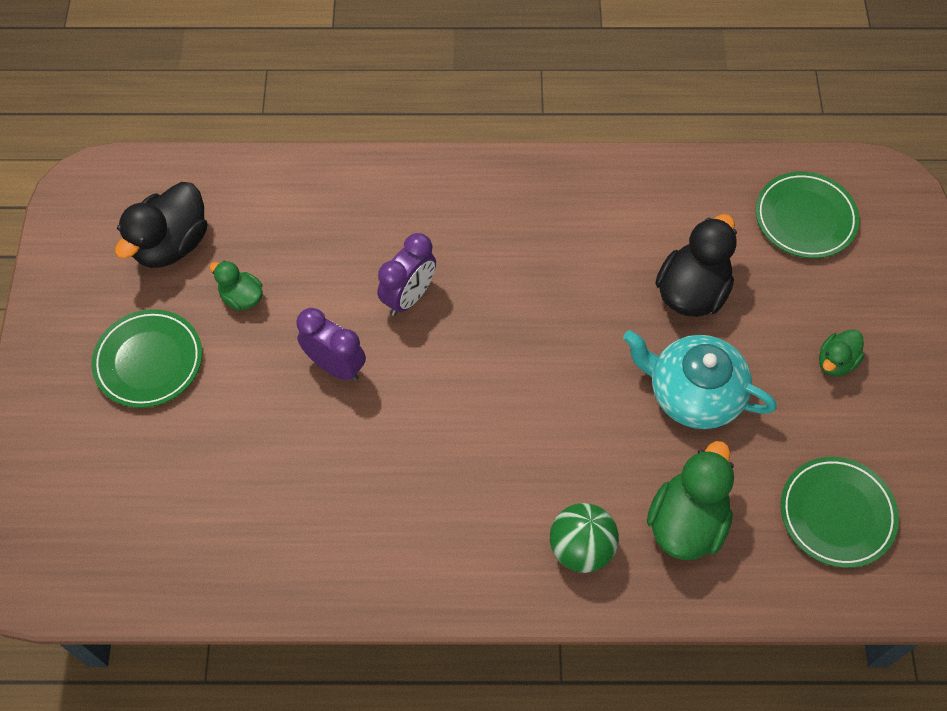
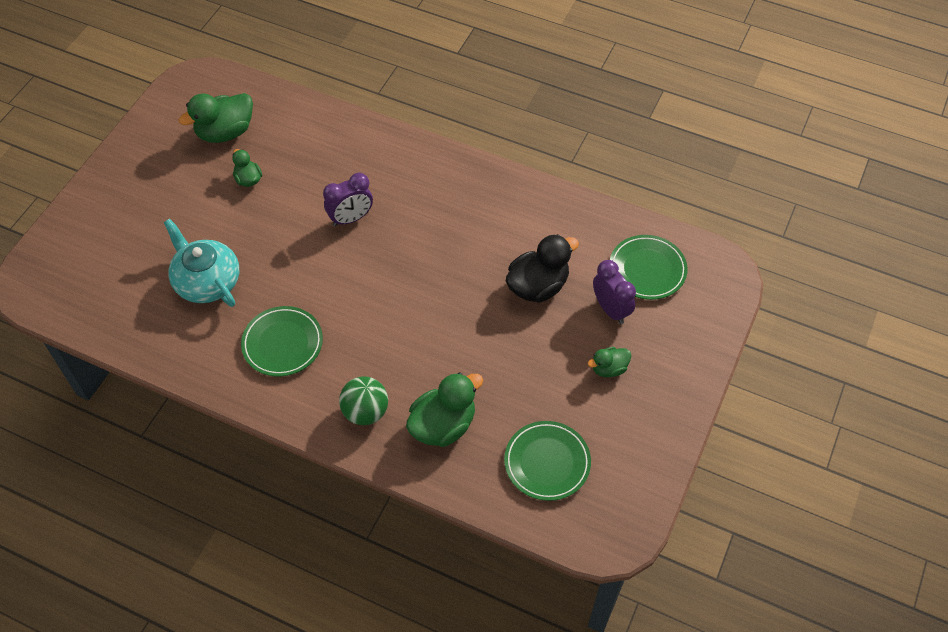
camera: 25 degrees right, 5 degrees down
green plate [91,309,202,408] -> green plate moved to [241,306,323,377]
black duck [115,182,207,268] -> green duck [179,93,253,143]
purple clock [296,308,366,381] -> purple clock moved to [593,260,636,324]
turquoise teapot [623,330,777,429] -> turquoise teapot moved to [164,219,239,307]

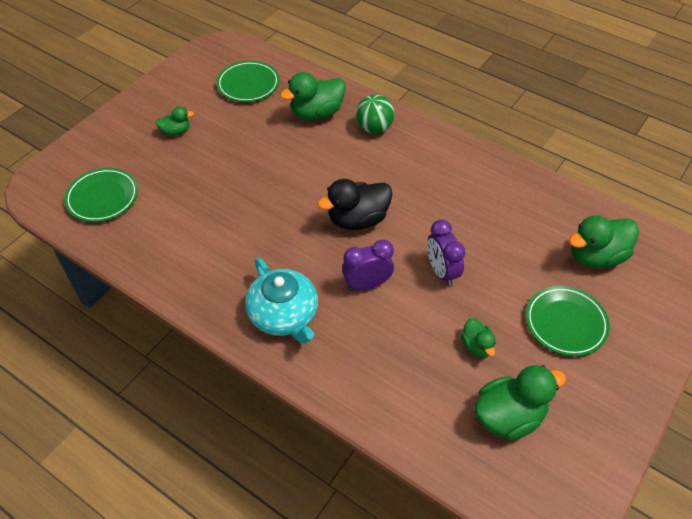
camera: 170 degrees left, 5 degrees down
turquoise teapot [164,219,239,307] -> turquoise teapot moved to [245,258,318,344]
green plate [241,306,323,377] -> green plate moved to [526,286,610,356]
black duck [506,234,579,303] -> black duck moved to [318,179,392,230]
purple clock [593,260,636,324] -> purple clock moved to [427,219,466,287]
none -> green duck [569,215,639,268]

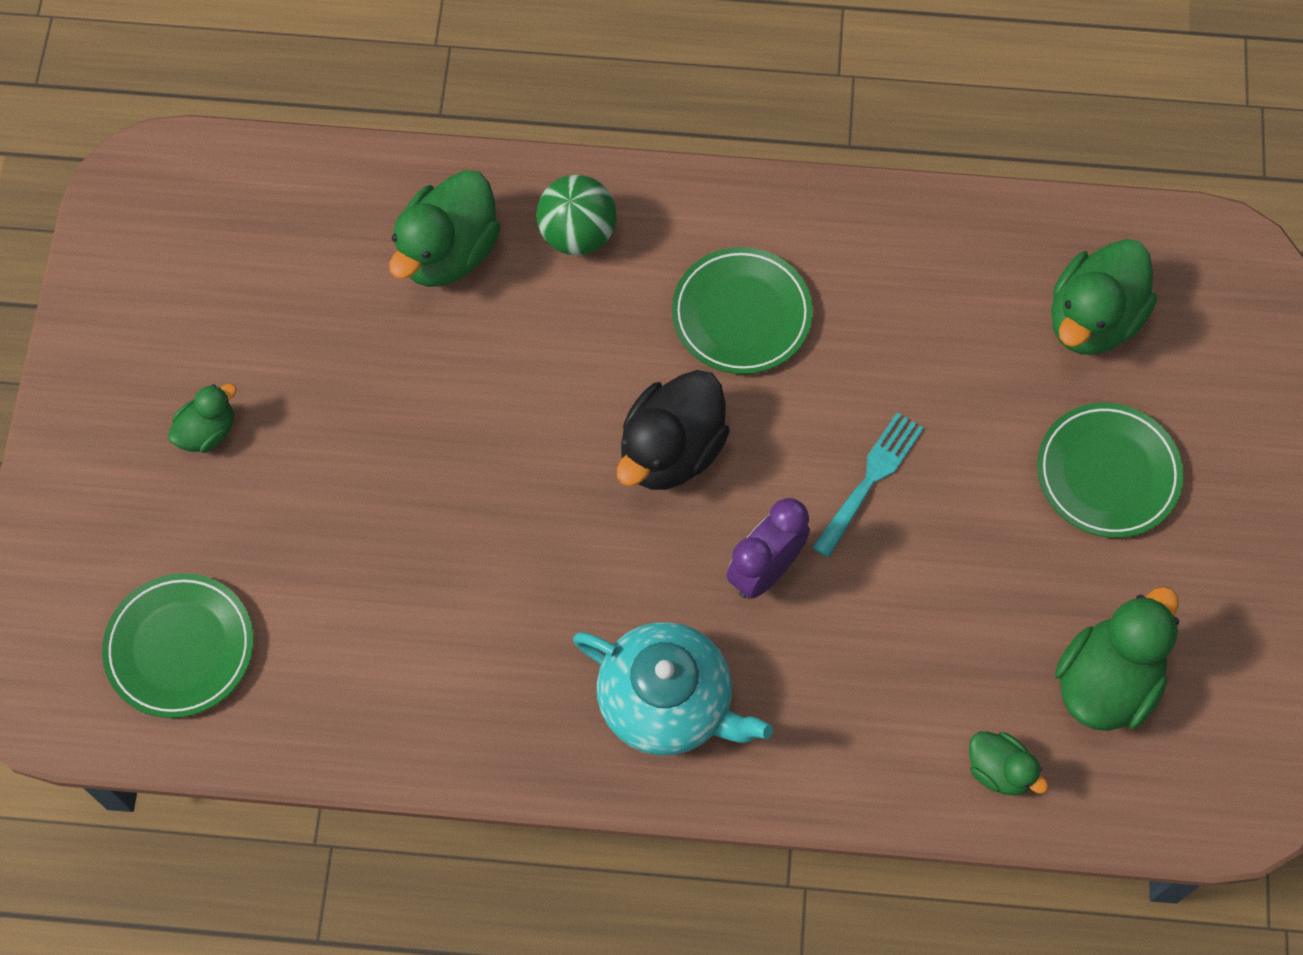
camera: 30 degrees left, 15 degrees up
green plate [216,61,280,102] -> green plate moved to [672,247,813,374]
purple clock [427,219,466,287] -> turquoise fork [812,412,924,558]
green duck [461,318,496,358] -> green duck moved to [969,731,1048,795]

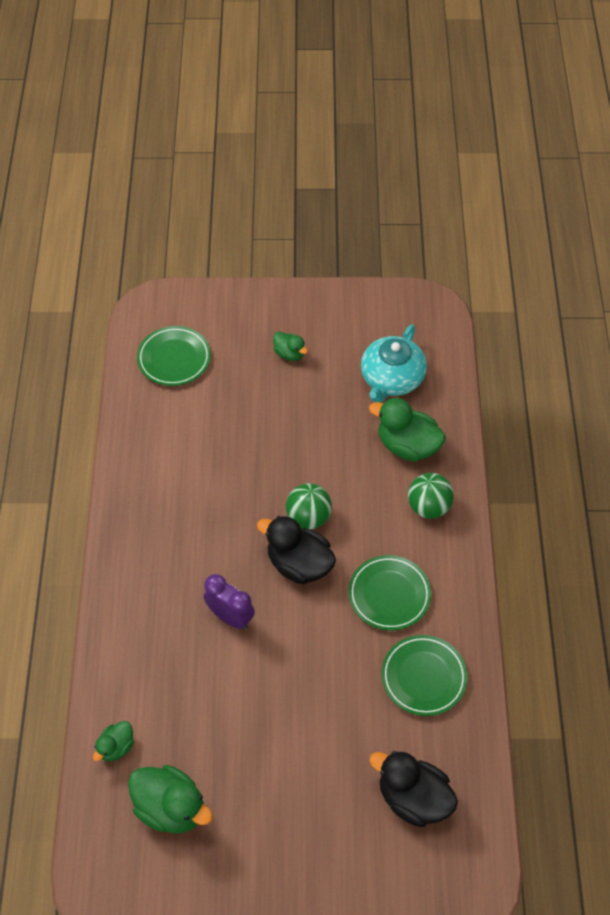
camera: 85 degrees right, 10 degrees down
turquoise teapot [573,622,773,755] -> turquoise teapot moved to [361,324,427,403]
turquoise fork [812,412,924,558] -> none
green plate [1037,403,1184,538] -> green plate moved to [381,635,467,716]
green duck [1051,239,1157,355] -> black duck [369,751,458,827]
none -> green ball [286,483,332,530]

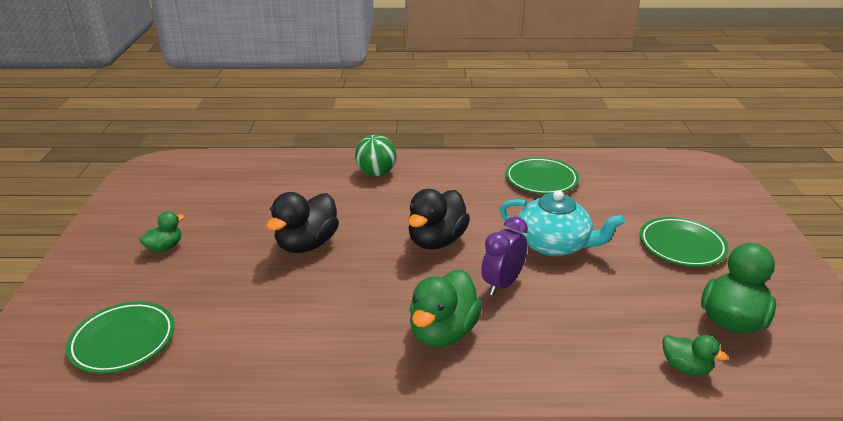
camera: 90 degrees left, 25 degrees down
green ball [286,483,332,530] -> none
green plate [348,555,431,630] -> green plate moved to [640,217,729,267]
turquoise teapot [361,324,427,403] -> turquoise teapot moved to [500,190,625,256]
green duck [369,398,446,462] -> green duck moved to [409,270,482,347]
black duck [369,751,458,827] -> black duck moved to [266,192,339,253]

